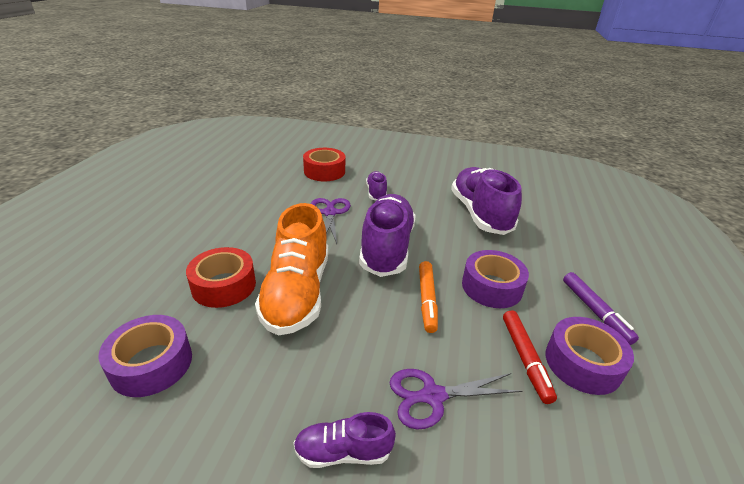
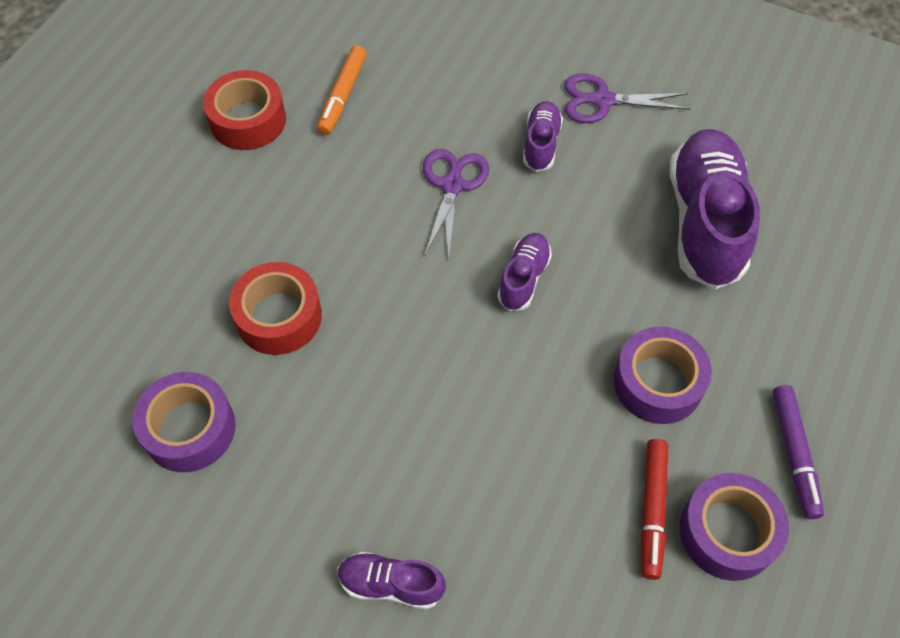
camera: 15 degrees right, 25 degrees up
orange shoe [255,203,328,335] -> none
red tape [303,148,345,181] -> red tape moved to [203,70,286,150]
purple shoe [359,194,416,277] -> purple shoe [497,233,552,311], size x0.49
purple scissors [390,369,522,430] -> purple scissors moved to [564,73,690,123]
orange marker [419,261,438,333] -> orange marker moved to [317,45,367,135]

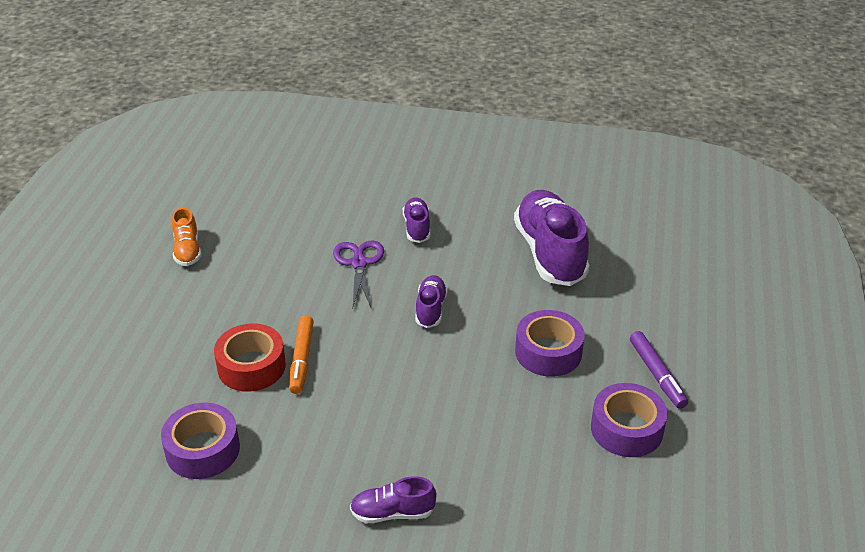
camera: 15 degrees left, 20 degrees down
red tape [203,70,286,150] -> orange shoe [172,208,201,266]
orange marker [317,45,367,135] -> orange marker moved to [289,315,314,394]
purple scissors [564,73,690,123] -> none
red marker [641,439,668,580] -> none

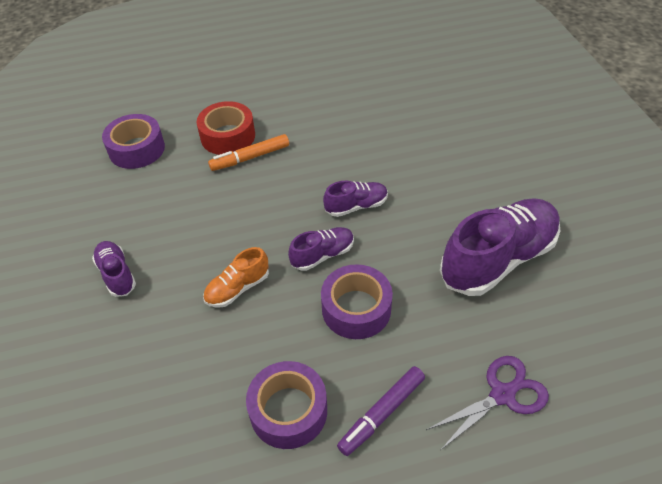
camera: 65 degrees right, 10 degrees up
orange shoe [172,208,201,266] -> orange shoe moved to [203,247,269,308]
purple scissors [333,240,384,309] -> purple scissors moved to [426,356,549,450]
purple shoe [403,197,430,243] -> purple shoe moved to [288,227,354,271]

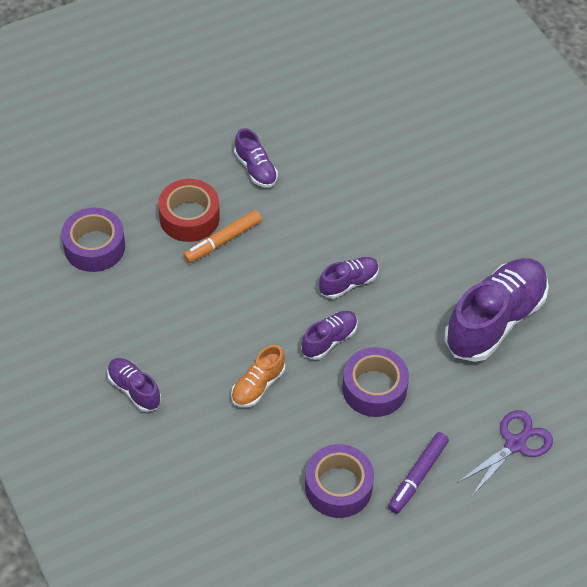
camera: 15 degrees left, 5 degrees up
none -> purple shoe [234,128,278,188]

